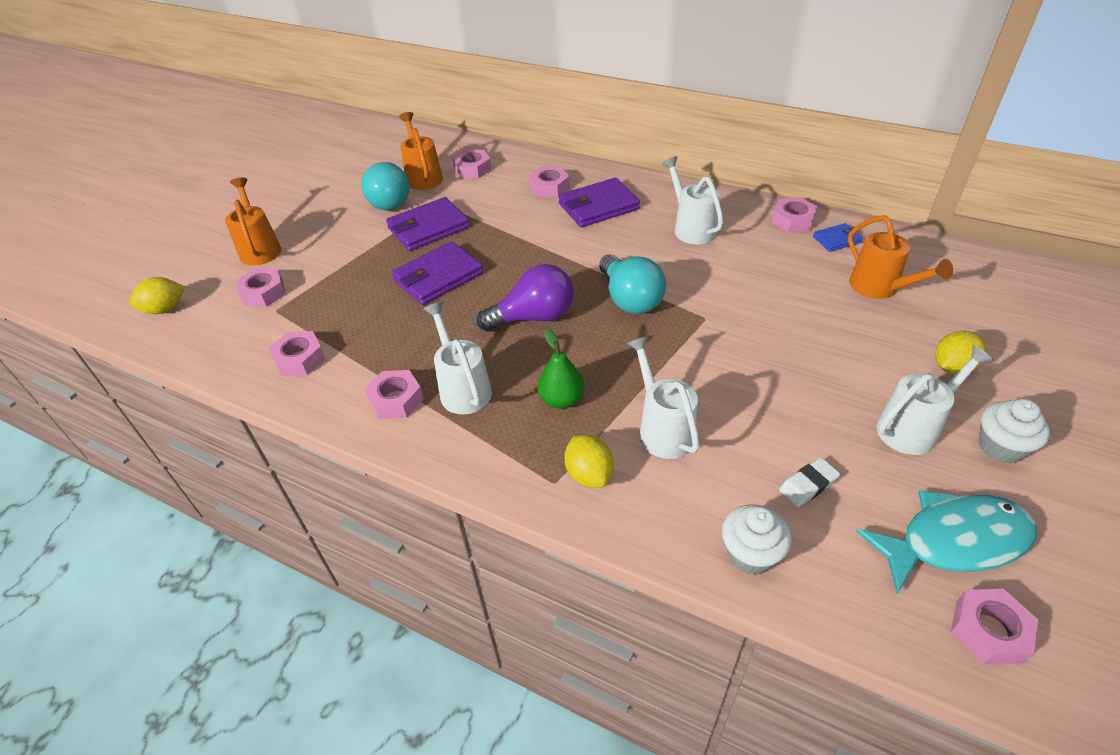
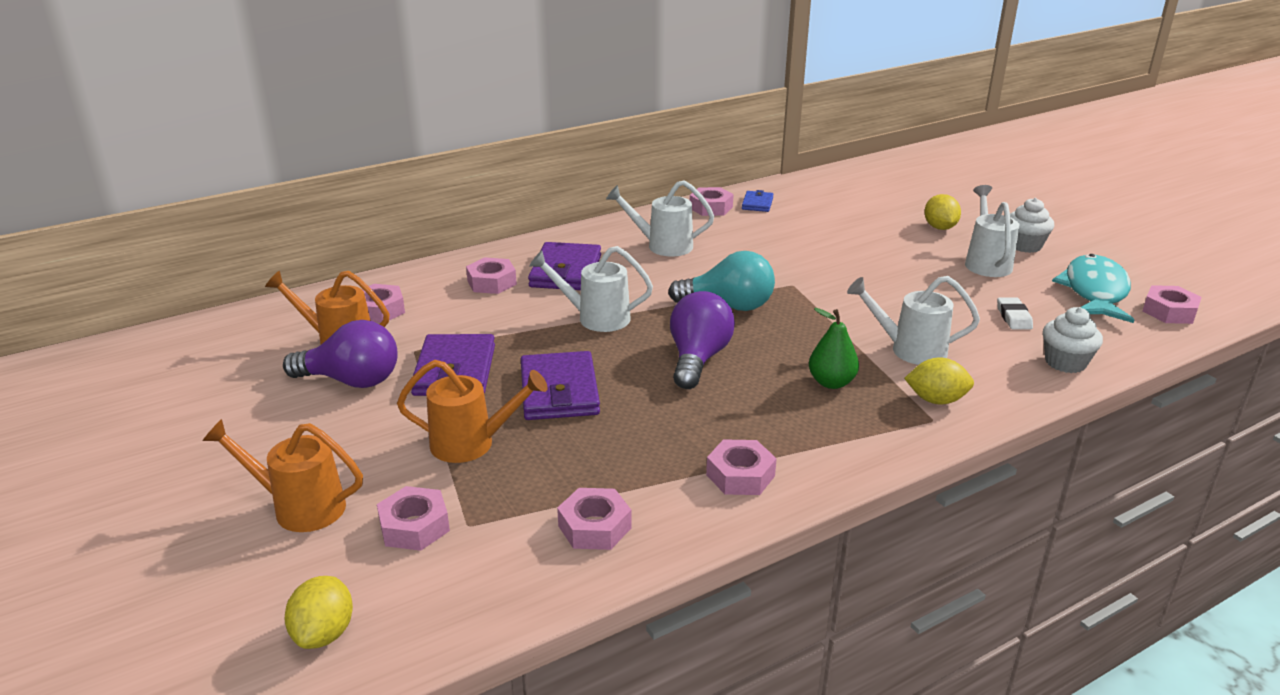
camera: 60 degrees left, 15 degrees down
turquoise light bulb [361,162,410,210] -> purple light bulb [283,320,398,388]
white watering can [424,302,492,414] -> white watering can moved to [529,246,653,332]
orange watering can [848,215,953,299] -> orange watering can moved to [397,360,548,463]

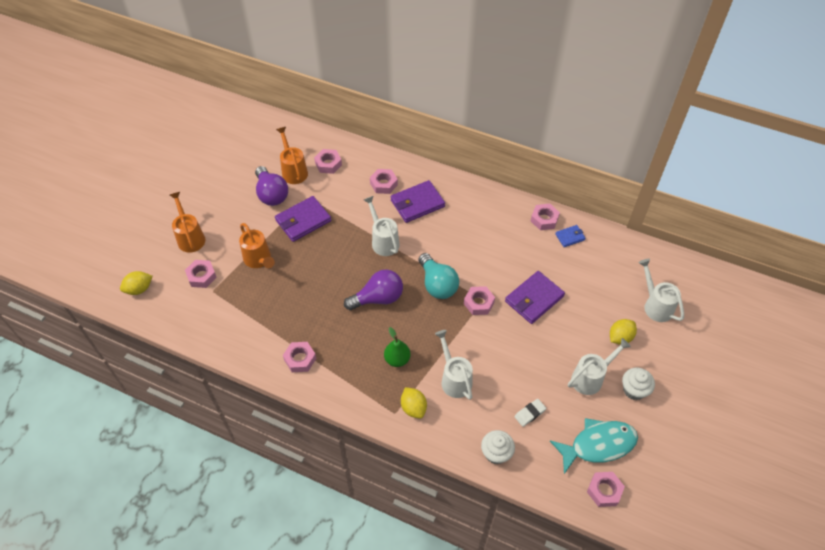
camera: 55 degrees right, 25 degrees up
purple wallet [521,351,600,420] -> purple wallet moved to [505,271,565,324]
pink nut [557,488,632,550] -> pink nut moved to [464,286,495,315]
white watering can [606,180,714,256] -> white watering can moved to [638,259,684,322]

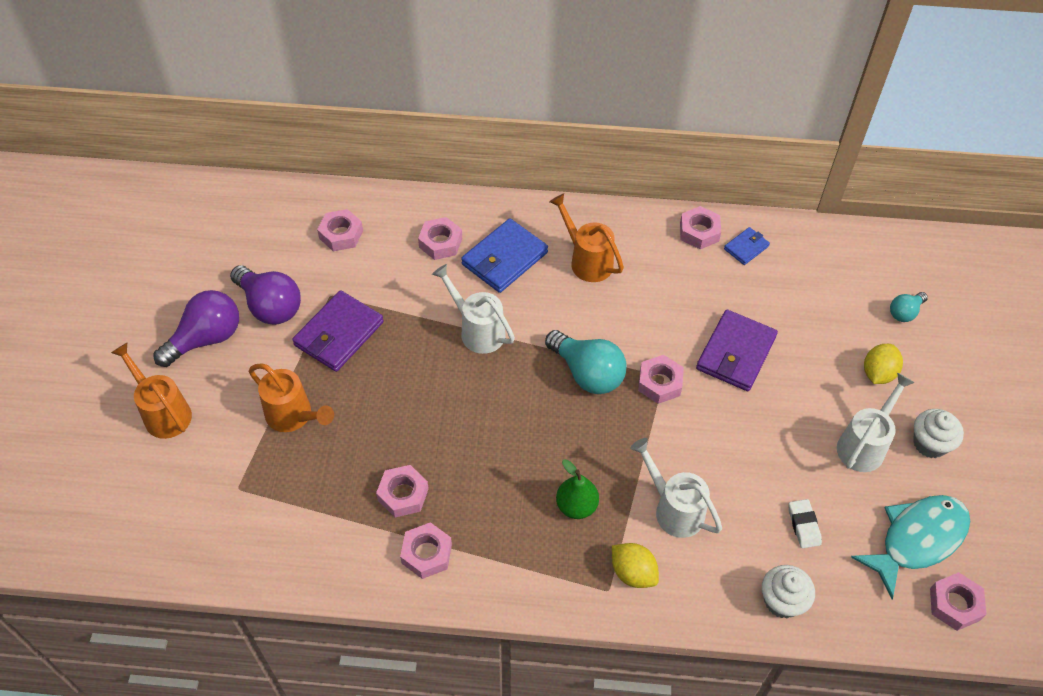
camera: 20 degrees left, 0 degrees up
yellow lemon [120,271,152,295] -> none
pink nut [185,260,217,288] -> pink nut moved to [376,465,429,517]
orange watering can [276,127,308,184] -> orange watering can moved to [550,193,624,282]
purple light bulb [344,269,403,310] -> purple light bulb moved to [154,290,239,367]
purple wallet [391,180,445,223] -> blue wallet [461,218,548,293]
white eraser [514,399,546,427] -> white eraser turned 45 degrees counterclockwise [789,499,822,548]
white watering can [638,259,684,322] -> turquoise light bulb [890,292,928,322]

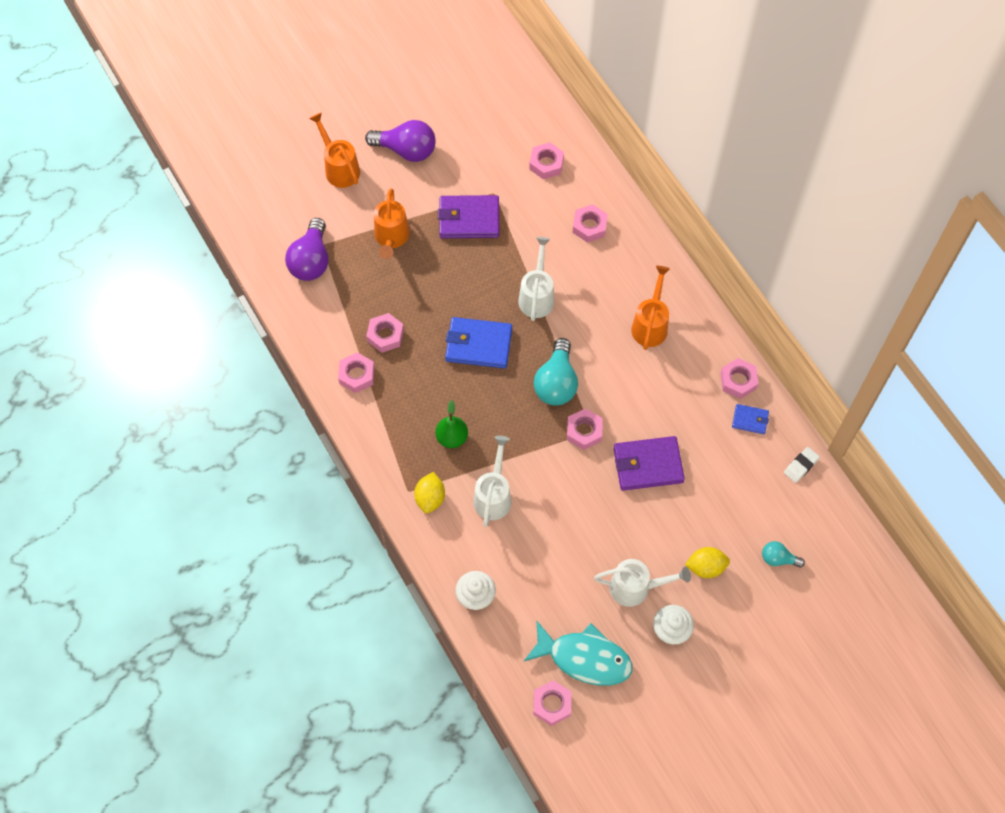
camera: 55 degrees right, 10 degrees up
orange watering can [111,343,192,439] -> orange watering can turned 45 degrees counterclockwise [309,112,360,188]
purple light bulb [230,265,301,325] -> purple light bulb moved to [285,218,328,281]
blue wallet [461,218,548,293] -> blue wallet moved to [445,317,512,368]
white eraser [789,499,822,548] -> white eraser moved to [784,447,820,483]

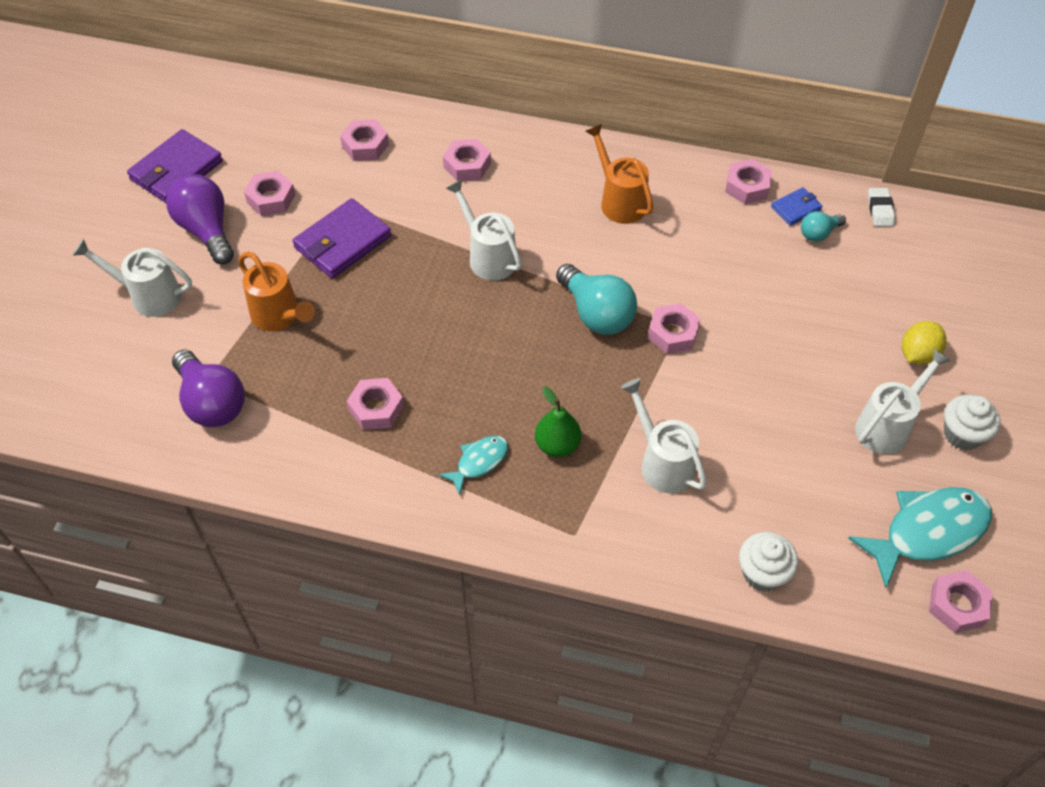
camera: 45 degrees left, 10 degrees down
orange watering can [309,112,360,188] -> white watering can [72,239,192,317]
pink nut [338,352,375,393] -> pink nut moved to [244,171,296,216]
purple light bulb [365,120,436,162] -> purple light bulb turned 90 degrees counterclockwise [166,174,234,264]
yellow lemon [414,472,445,513] -> none
blue wallet [445,317,512,368] -> none
purple wallet [613,436,685,491] -> purple wallet moved to [127,129,223,203]
turquoise light bulb [762,541,805,567] -> turquoise light bulb moved to [801,211,846,242]
none -> turquoise fish [438,436,508,495]

